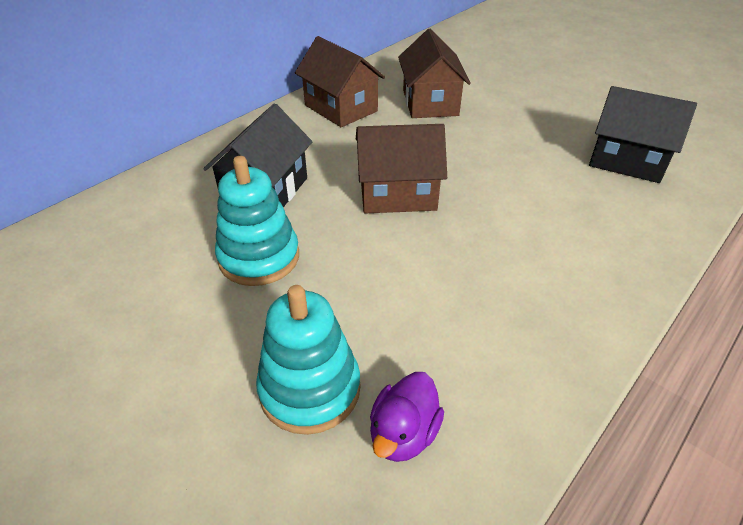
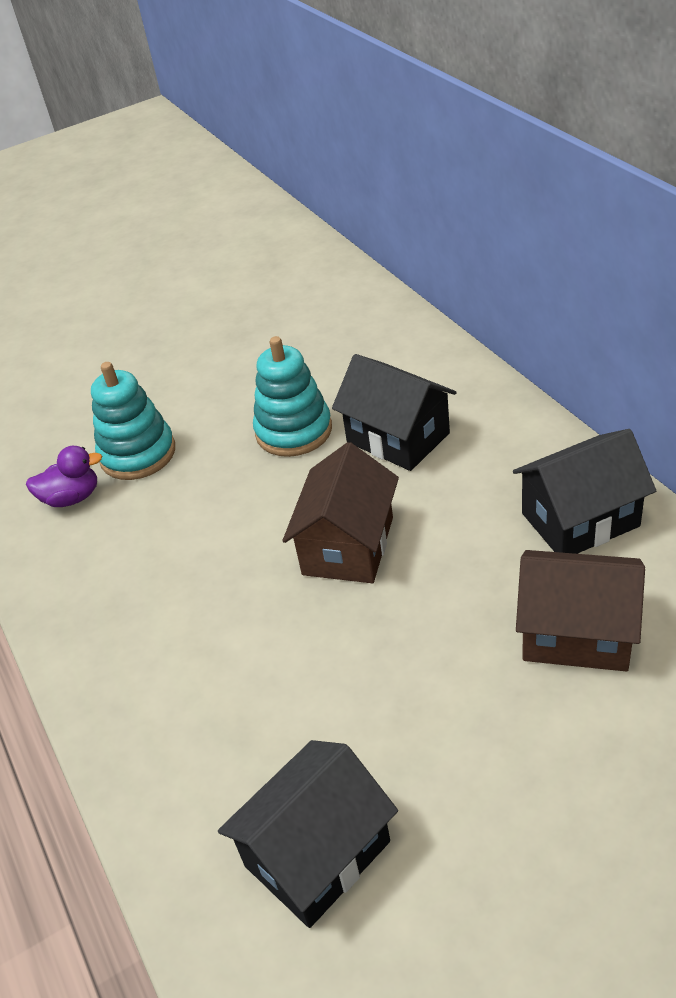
camera: 115 degrees right, 0 degrees up
brown house [295,36,385,127] -> black house [513,429,656,554]
purple duck [370,372,444,462] -> purple duck turned 120 degrees clockwise [26,446,102,507]

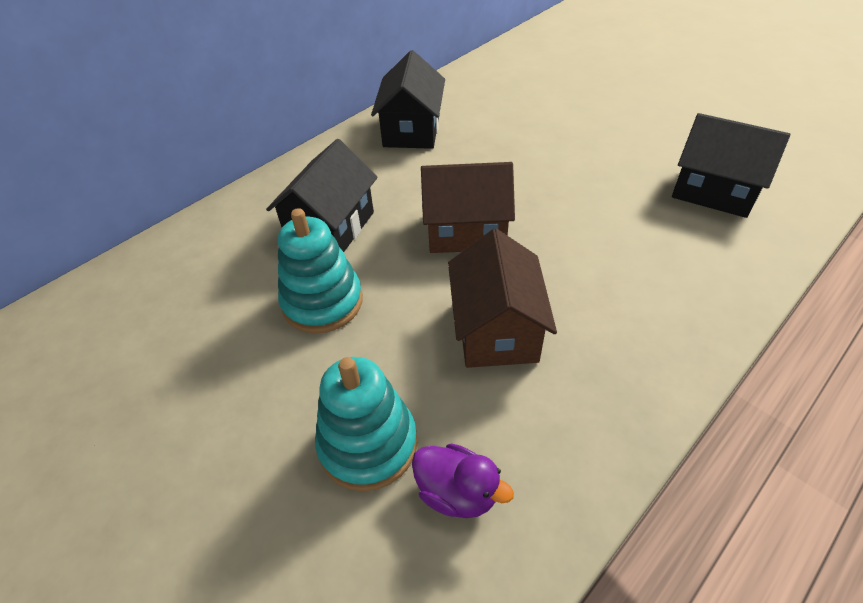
camera: 110 degrees left, 5 degrees up
purple duck [26,446,102,507] -> purple duck turned 150 degrees clockwise [412,444,514,518]
black house [513,429,656,554] -> black house turned 45 degrees clockwise [371,50,445,149]
brown house [516,550,645,672] -> brown house moved to [448,229,557,368]

